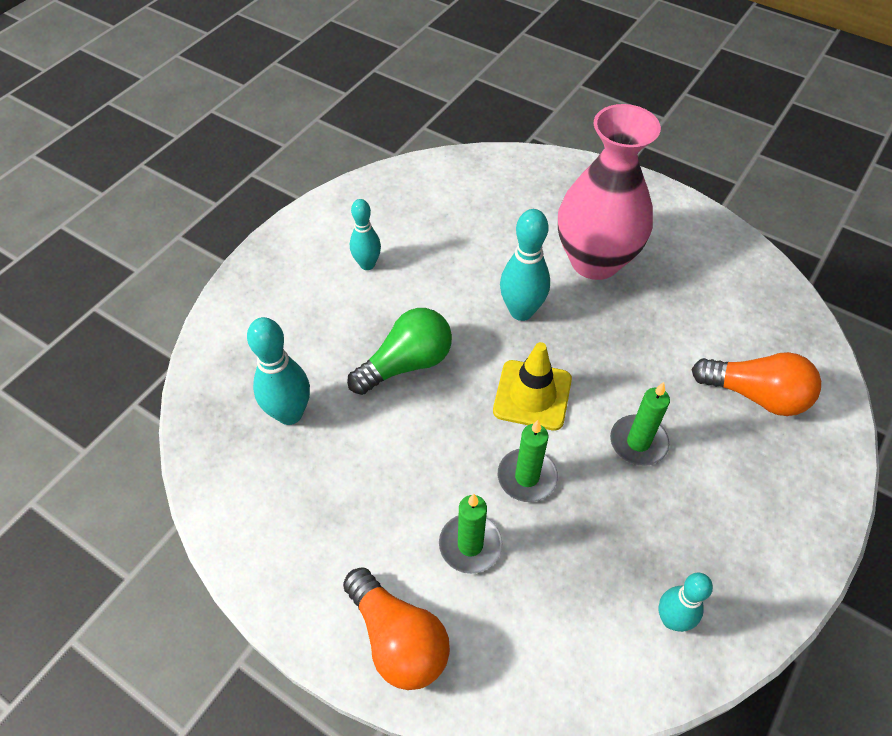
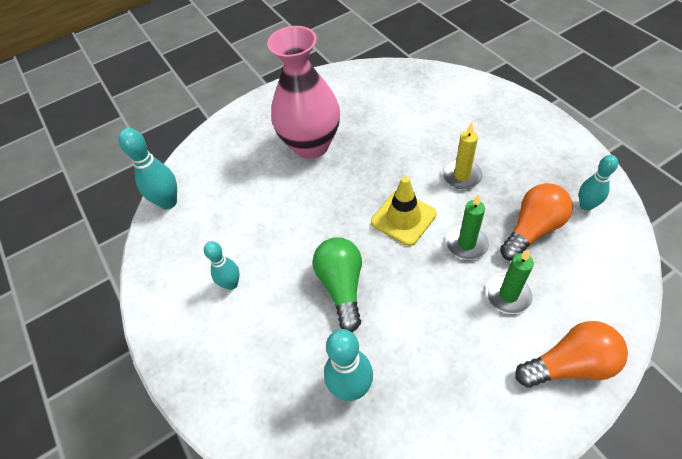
camera: 60 degrees left, 0 degrees up
turquoise bowling pin [500,209,550,321] -> turquoise bowling pin moved to [118,128,177,209]
green candle [610,382,670,466] -> yellow candle [443,122,483,189]
orange light bulb [691,352,821,416] -> orange light bulb moved to [500,183,573,260]

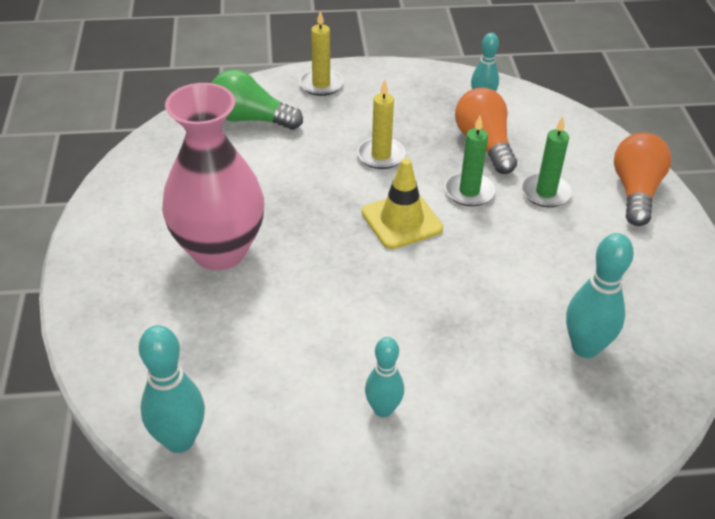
camera: 70 degrees left, 10 degrees down
green light bulb [313,237,362,332] -> green light bulb moved to [211,69,303,130]
none -> yellow candle [299,11,343,96]

